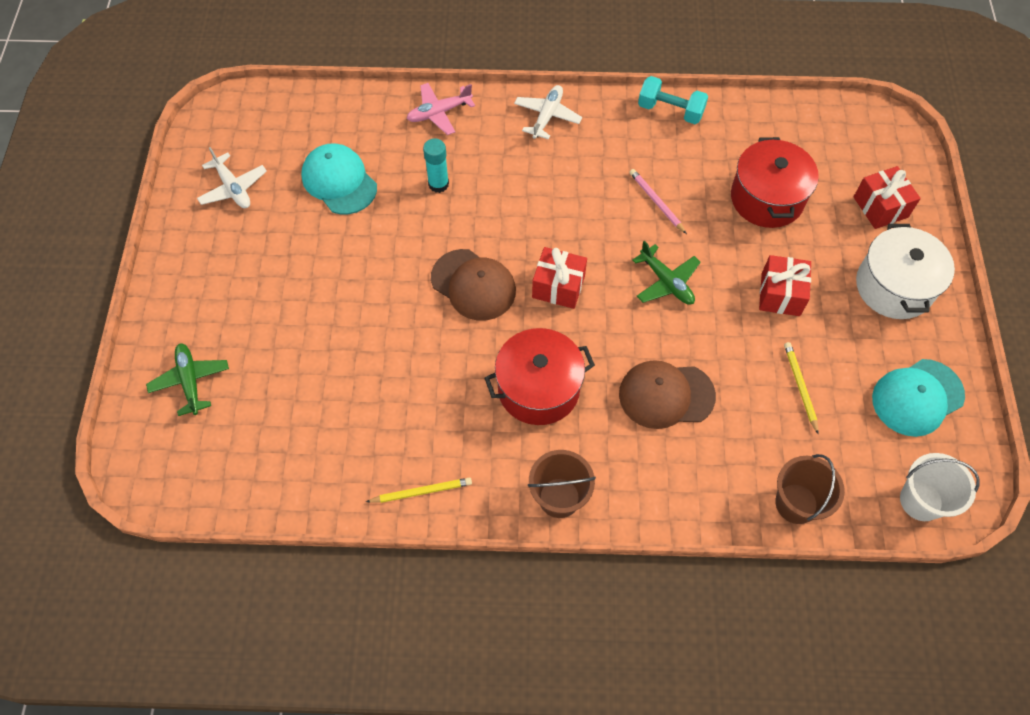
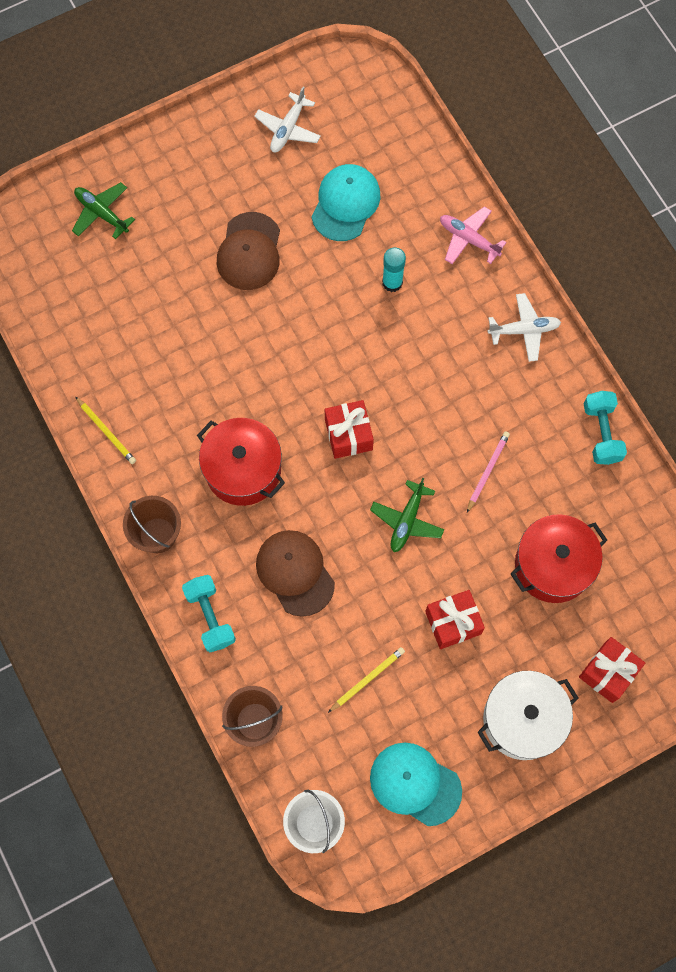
camera: 60 degrees right, 10 degrees up
green plane [146,343,229,416] -> green plane turned 90 degrees counterclockwise [72,182,135,239]
brown cap [431,249,516,321] -> brown cap moved to [217,212,280,290]
none -> turquoise dumbbell [182,575,236,652]

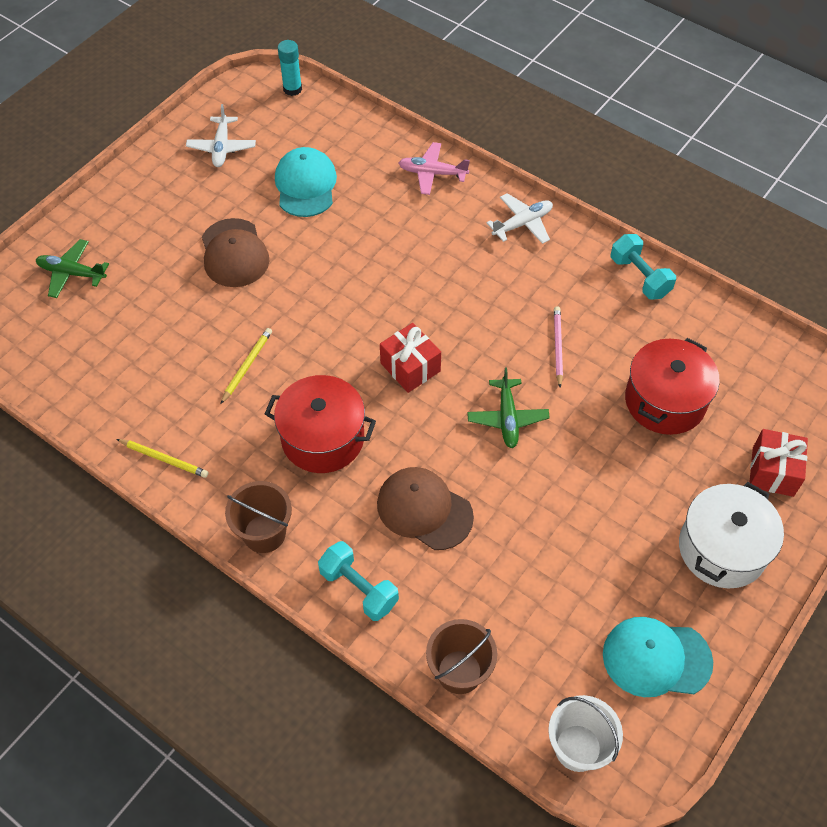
camera: 25 degrees left, 15 degrees down
yellow pencil [328,647,405,713] -> yellow pencil moved to [221,328,272,404]
turquoise glue stick [382,247,406,292] -> turquoise glue stick moved to [278,40,302,96]
red gift [425,590,485,649] -> none

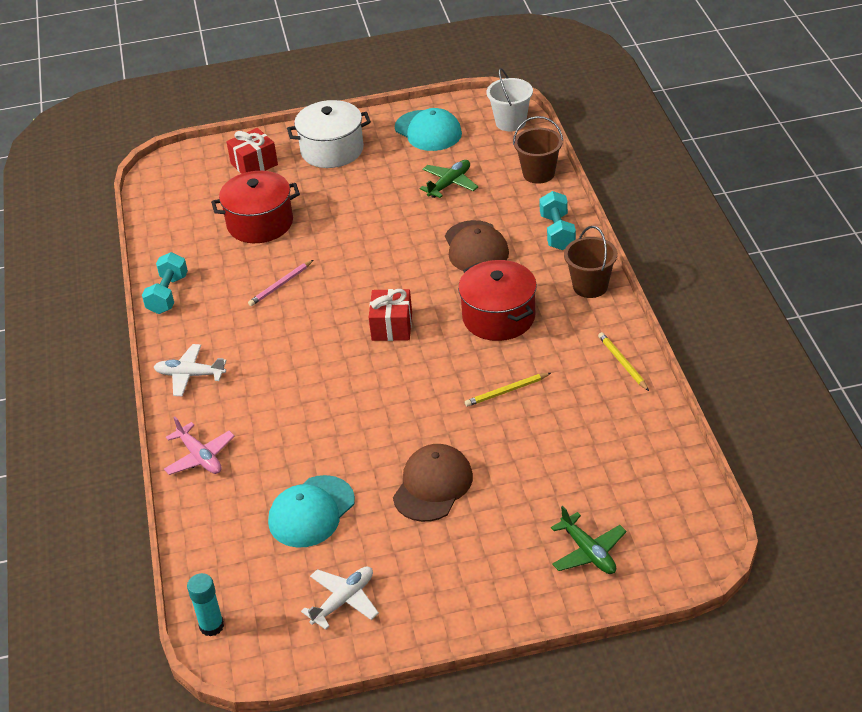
camera: 135 degrees left, 15 degrees down
green plane [467,367,550,448] -> green plane moved to [420,160,478,198]

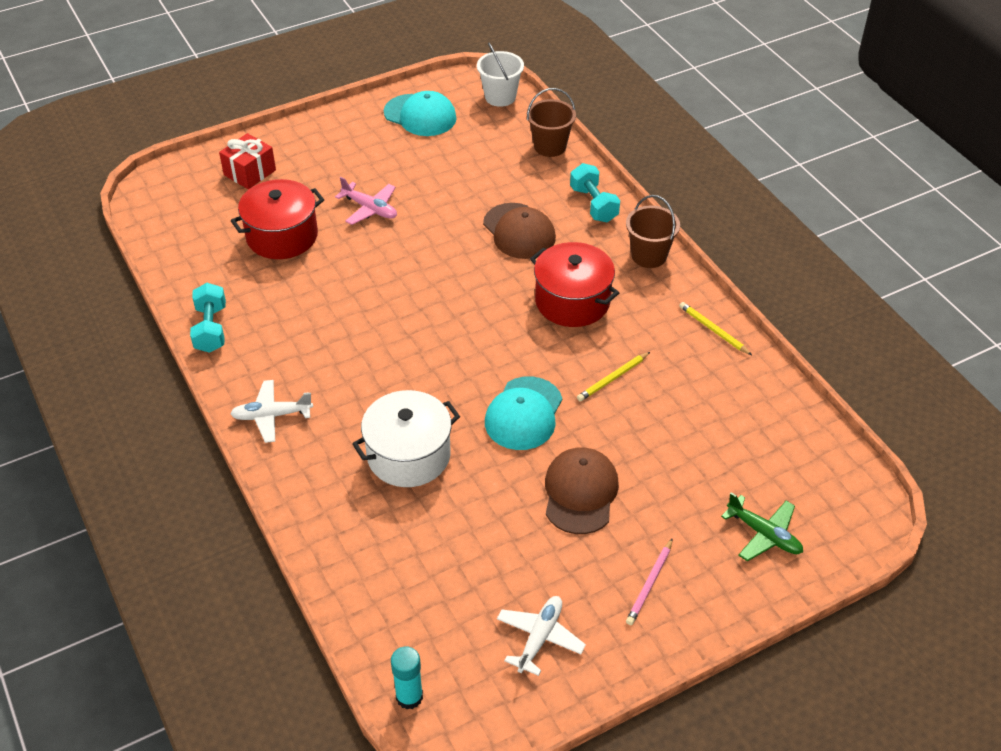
camera: 20 degrees left, 5 degrees up
pink plane [164,417,235,475] -> pink plane moved to [335,177,397,225]
pink pencil [248,260,313,306] -> pink pencil moved to [626,538,673,625]
turquoise cap [268,475,355,548] -> turquoise cap moved to [485,376,562,450]
white pot [287,100,371,168] -> white pot moved to [352,390,460,487]
red gift [369,289,412,341] -> none
green plane [420,160,478,198] -> none

